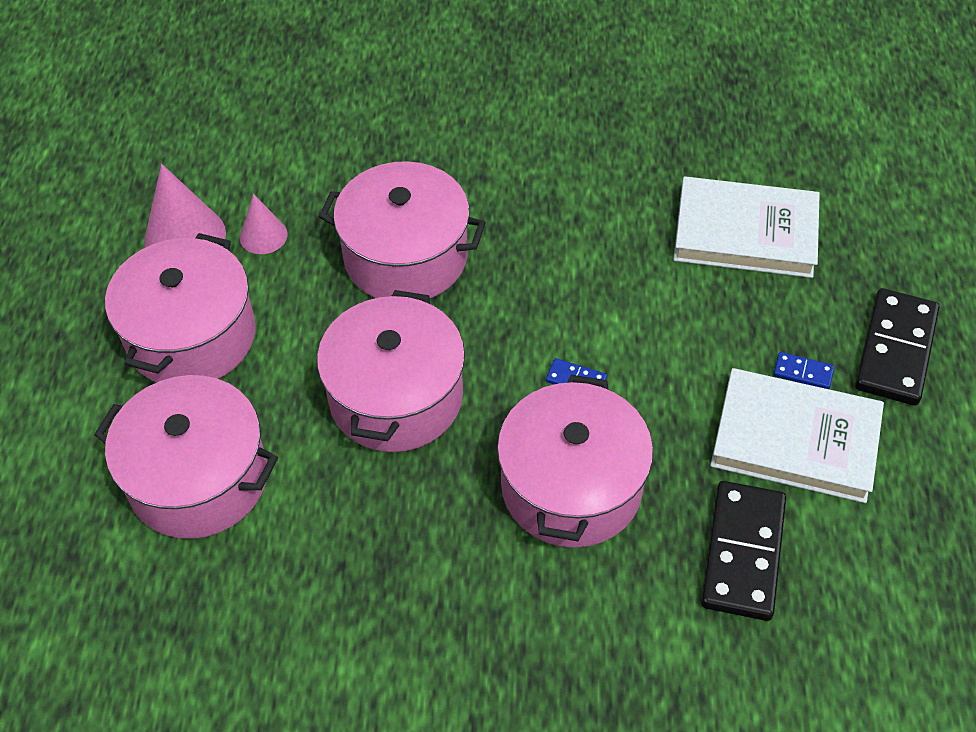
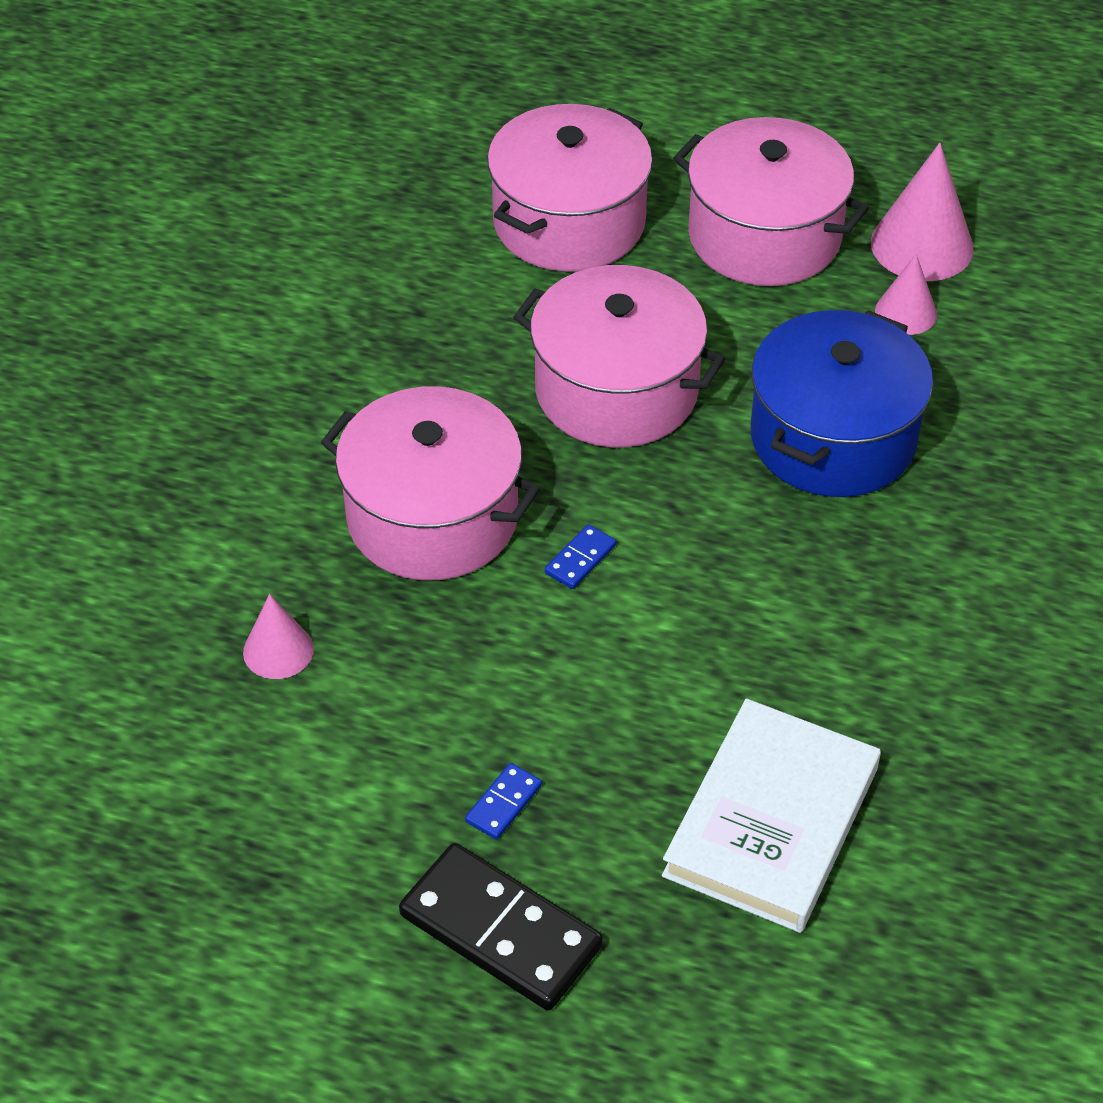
camera: 105 degrees right, 5 degrees down
pink pot [319,161,486,298] -> blue pot [751,310,933,497]
black domino [701,481,786,621] -> pink cone [243,594,314,679]
white book [710,368,884,503] -> none

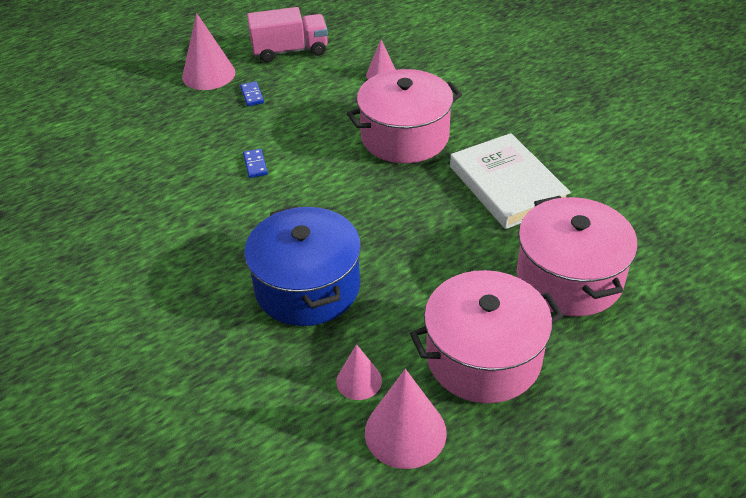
camera: 130 degrees right, 5 degrees down
black domino [399,843,603,1010] -> pink cone [182,13,235,90]
pink pot [513,265,725,447] -> none
blue domino [545,524,616,589] -> blue domino moved to [243,149,268,178]
white book [662,699,881,933] -> white book moved to [450,133,571,229]
none -> pink truck [247,7,328,63]

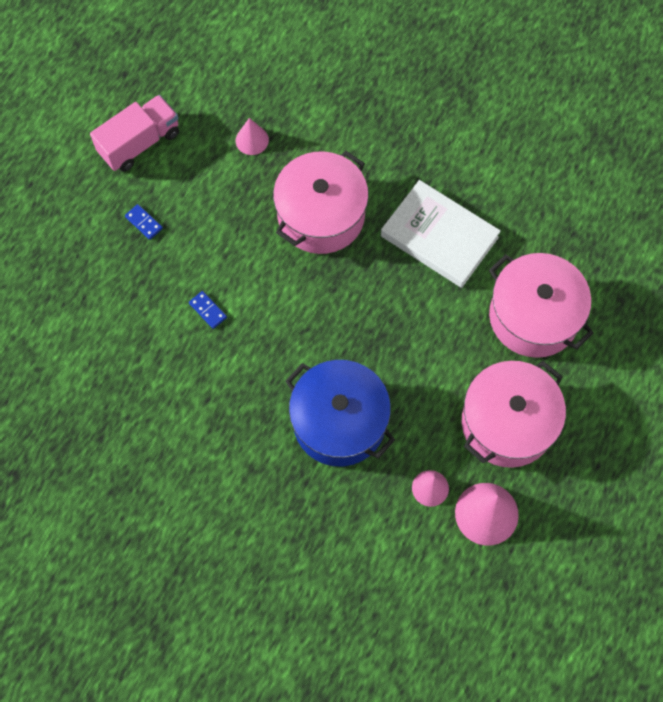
camera: 30 degrees left, 25 degrees up
pink cone [182,13,235,90] -> none

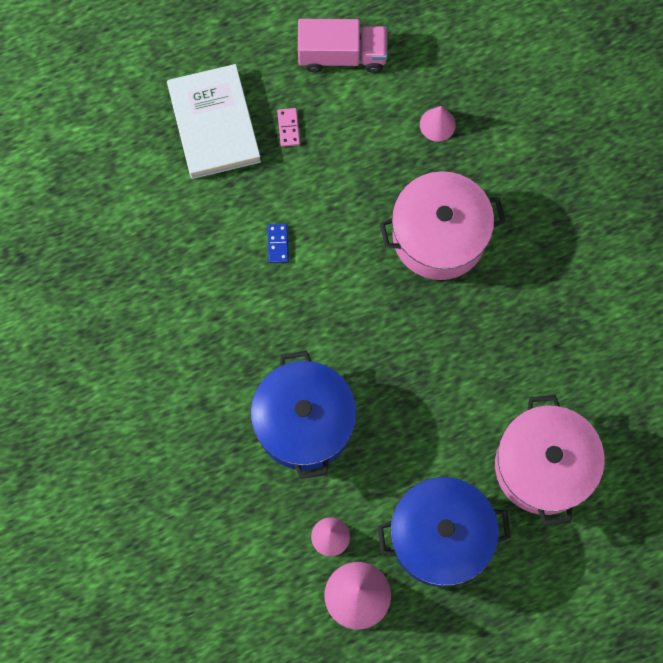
camera: 40 degrees right, 5 degrees up
blue domino [125,204,163,240] -> pink domino [277,108,300,147]
white book [381,180,501,288] -> white book moved to [167,64,261,179]
pink pot [462,361,566,468] -> blue pot [378,477,511,587]

